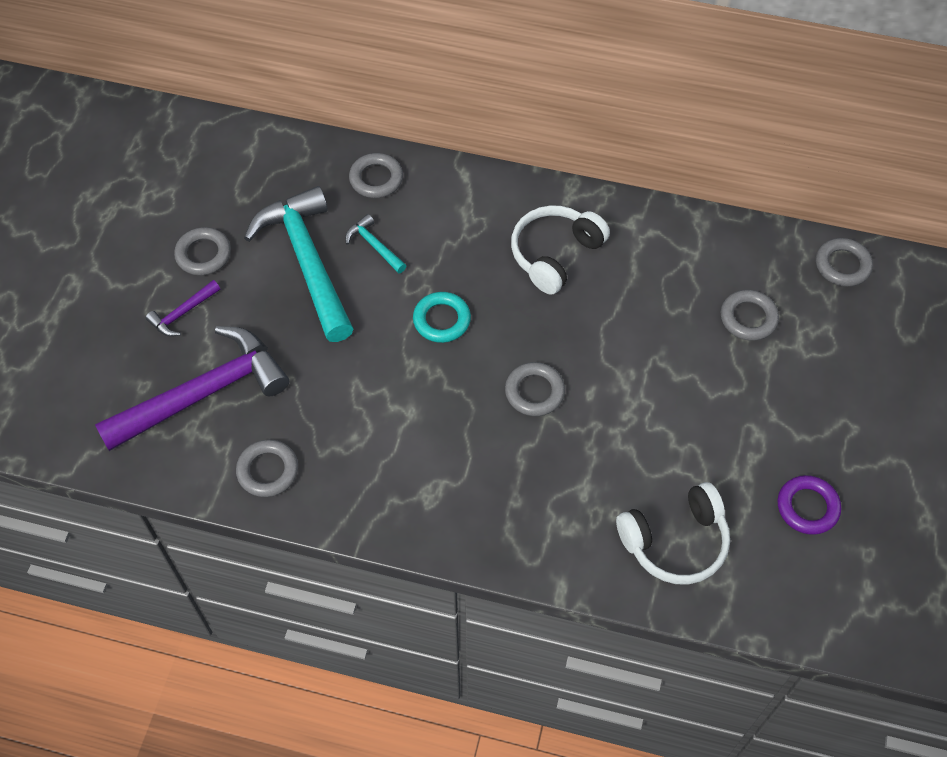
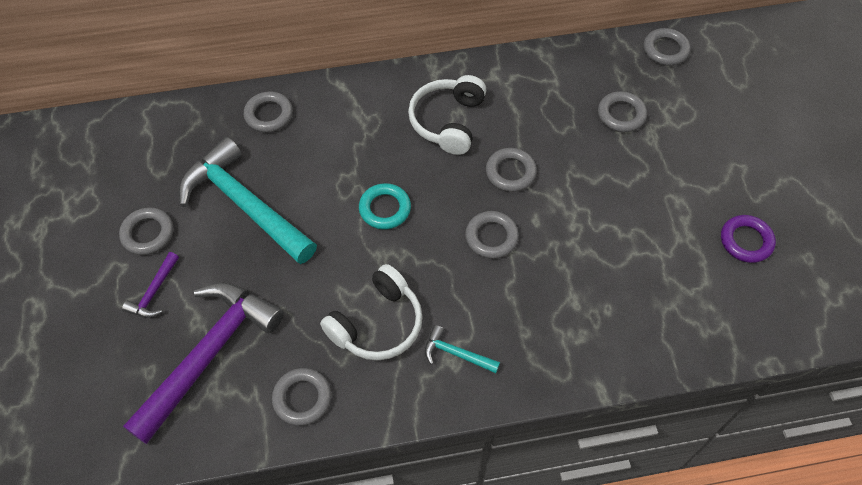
camera: 25 degrees left, 0 degrees up
turquoise hammer [345,214,407,273] -> turquoise hammer moved to [425,325,500,373]
white headphones [616,482,730,585] -> white headphones moved to [320,264,423,360]
none -> grey ring [486,148,537,192]

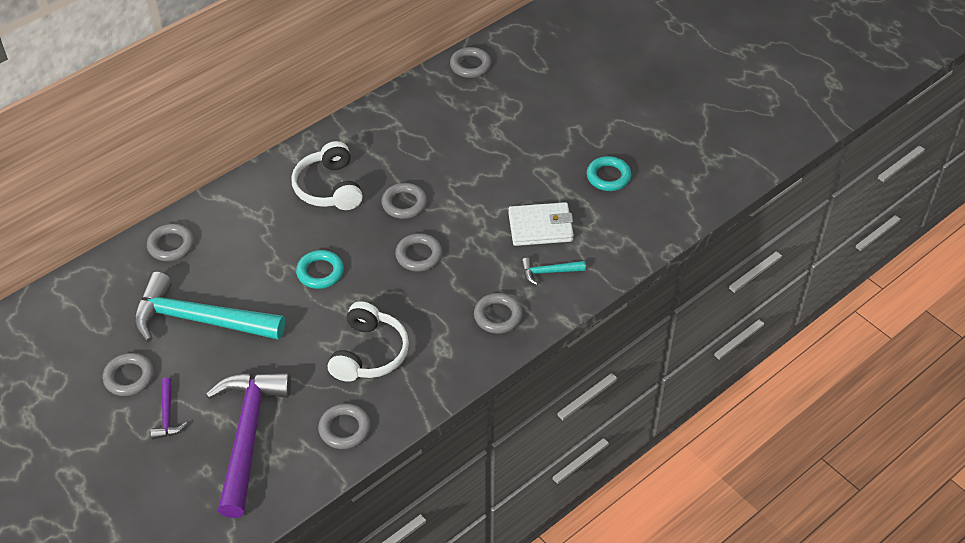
camera: 30 degrees left, 10 degrees down
turquoise hammer [425,325,500,373] -> turquoise hammer moved to [521,258,586,285]
grey ring [598,91,647,132] -> grey ring moved to [474,293,523,334]
purple ring [721,215,776,263] -> turquoise ring [587,156,631,191]
none -> white wallet [508,202,574,246]

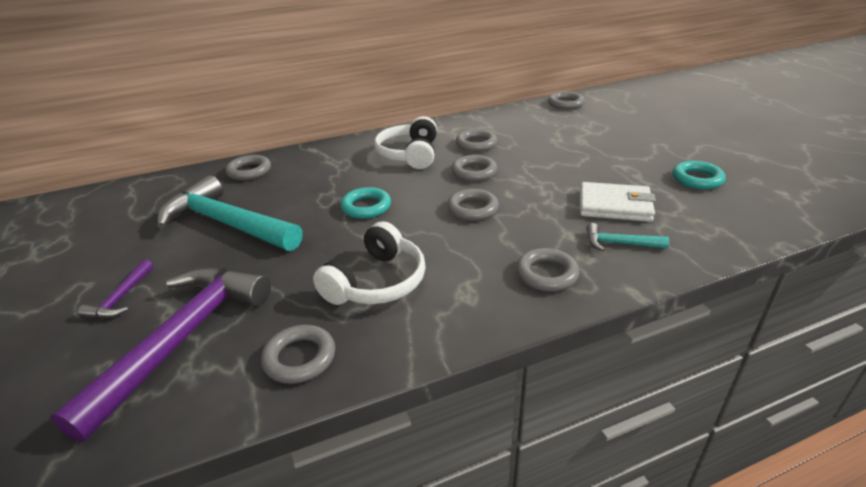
camera: 20 degrees right, 15 degrees down
grey ring [103,353,154,396] -> grey ring moved to [456,129,497,152]

